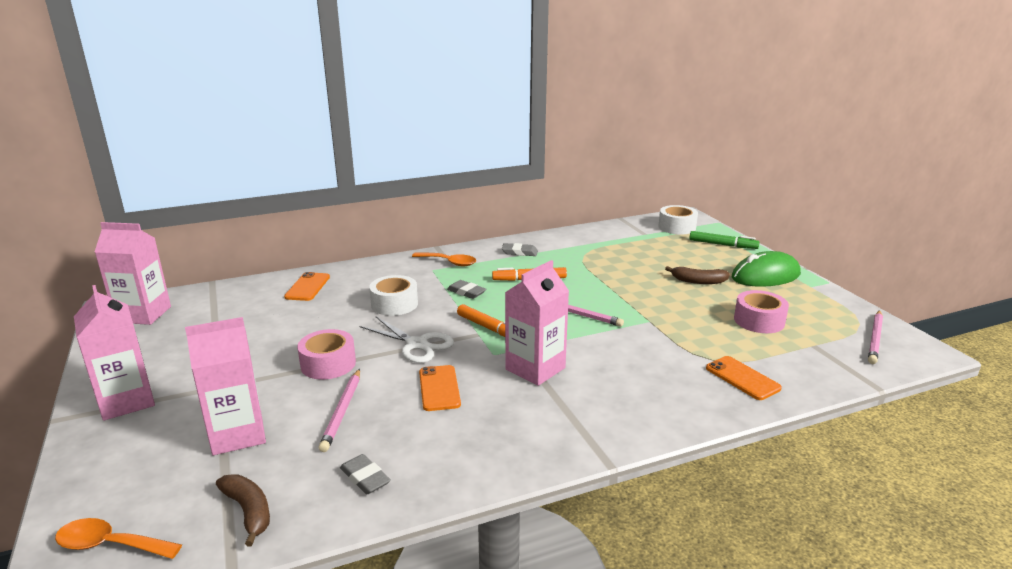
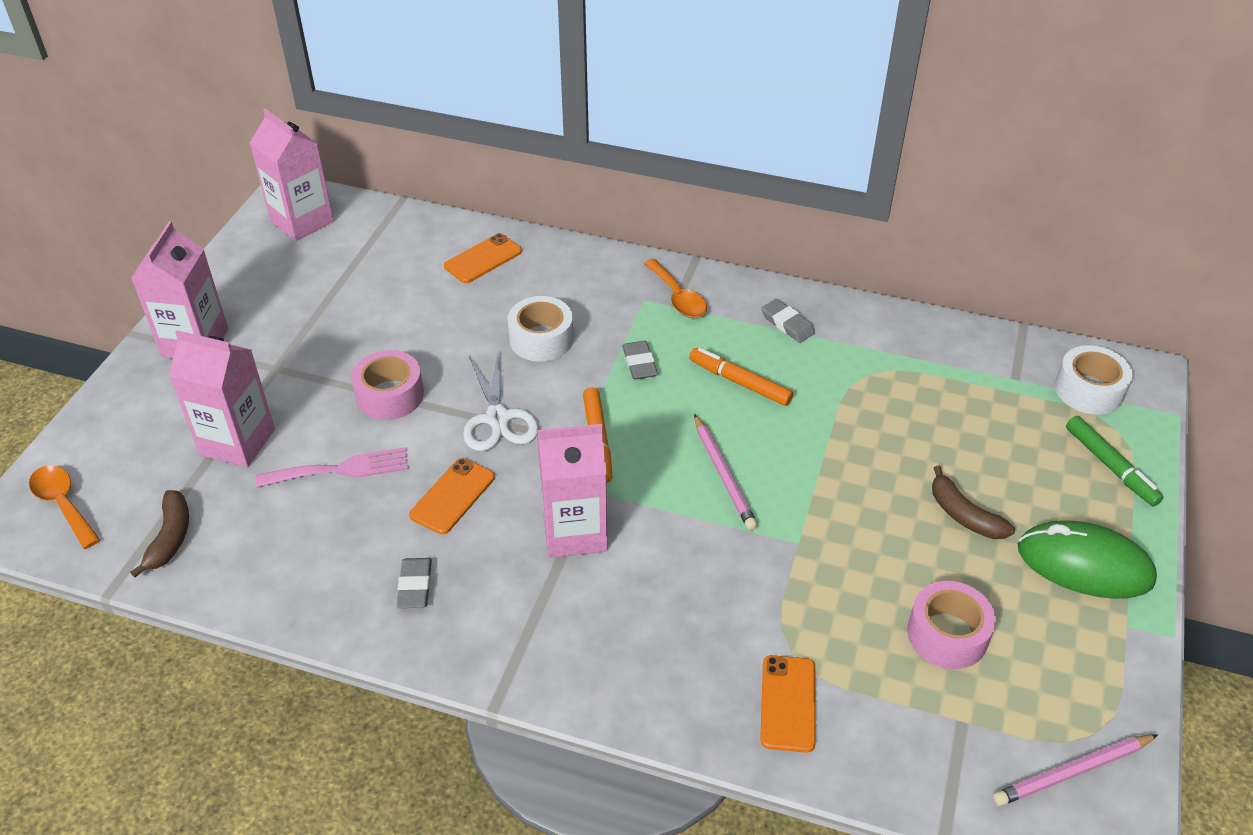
camera: 40 degrees right, 20 degrees up
pink pencil [318,369,360,452] -> pink fork [255,447,408,488]
grey eraser [340,454,391,494] -> grey eraser moved to [397,558,432,608]

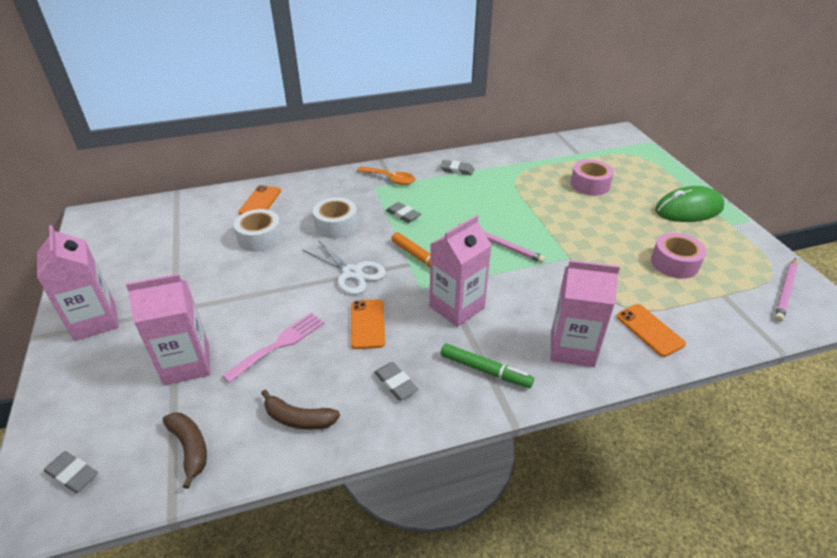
camera: 35 degrees left, 5 degrees down
orange spoon [29,465,100,549] -> grey eraser [44,451,98,493]
pink carton [250,109,334,241] -> pink carton moved to [550,260,620,367]
pink tape [351,350,424,420] -> pink tape moved to [571,160,614,196]
orange marker [689,348,793,406] -> none
brown banana [932,466,1015,539] -> brown banana moved to [261,390,340,430]
white tape [1055,345,1133,415] -> white tape moved to [234,209,282,252]
green marker [1066,416,1164,506] -> green marker moved to [441,343,534,388]

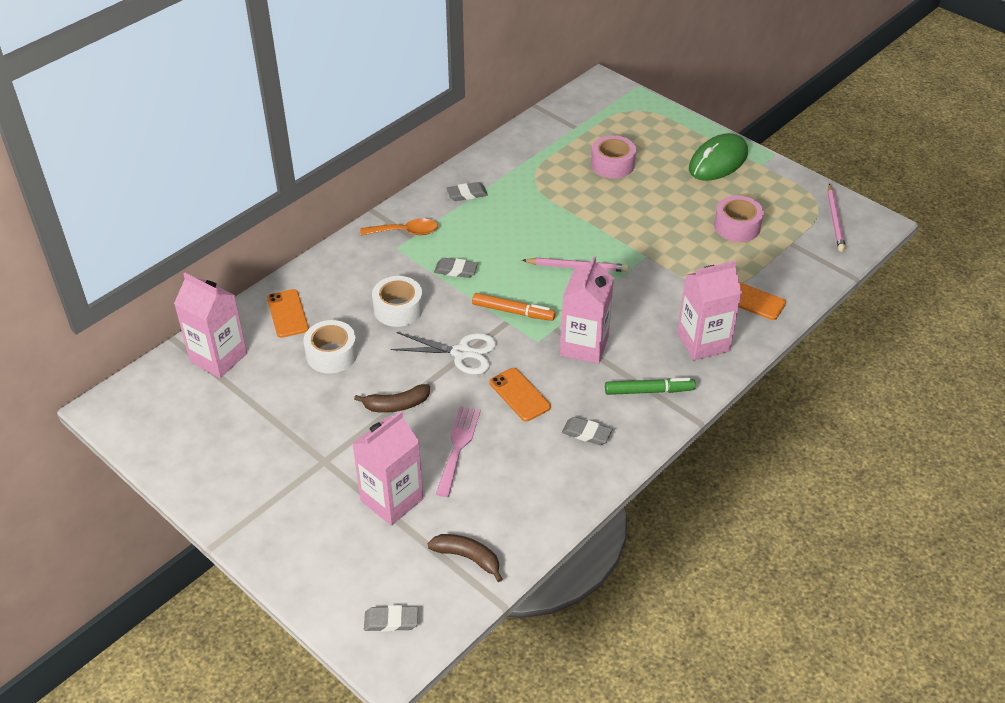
camera: 30 degrees left, 5 degrees up
pink carton [37,225,119,341] -> pink carton moved to [174,273,247,378]
brown banana [261,390,340,430] -> brown banana moved to [354,384,430,413]

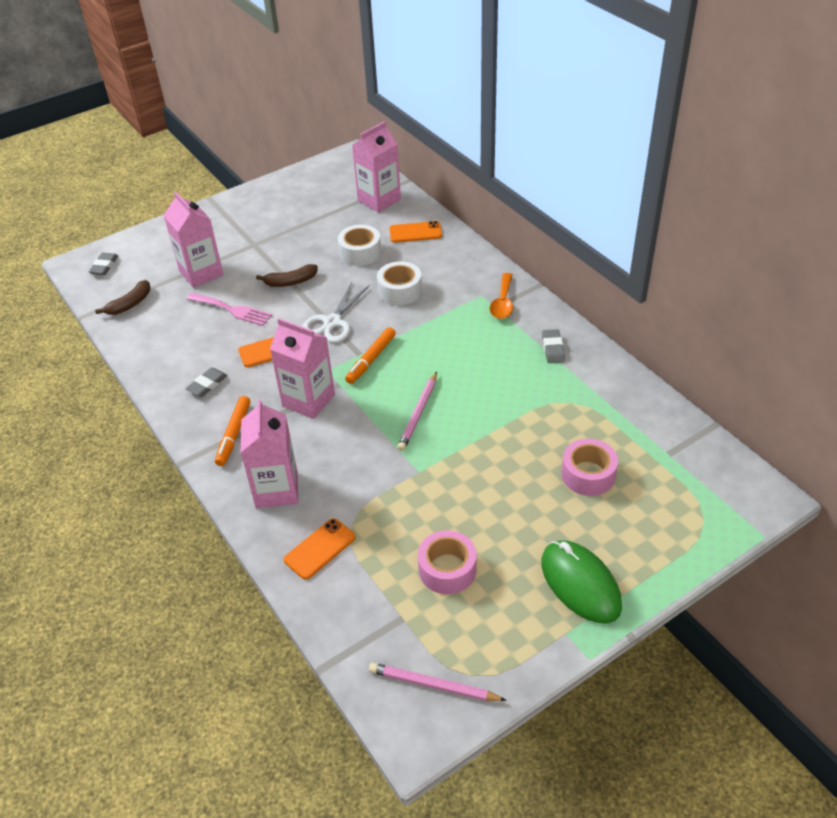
camera: 105 degrees right, 0 degrees up
brown banana [354,384,430,413] -> brown banana turned 105 degrees counterclockwise [256,264,318,287]
grey eraser [434,258,478,278] -> none
green marker [605,378,696,395] -> orange marker [215,396,251,466]

